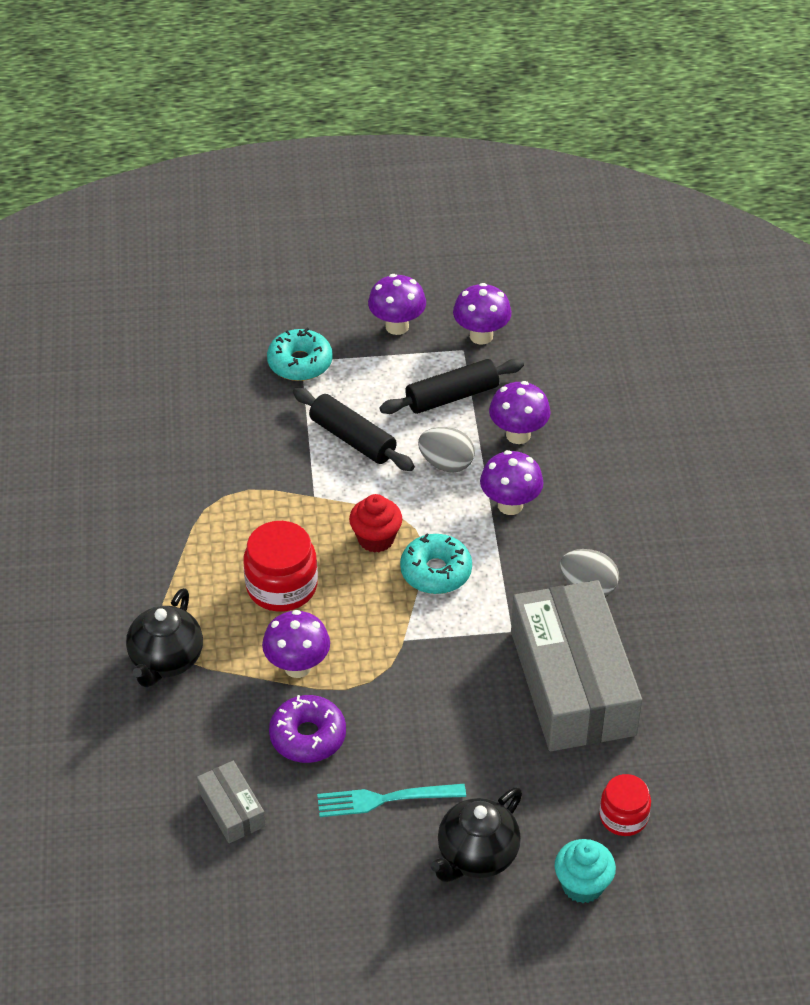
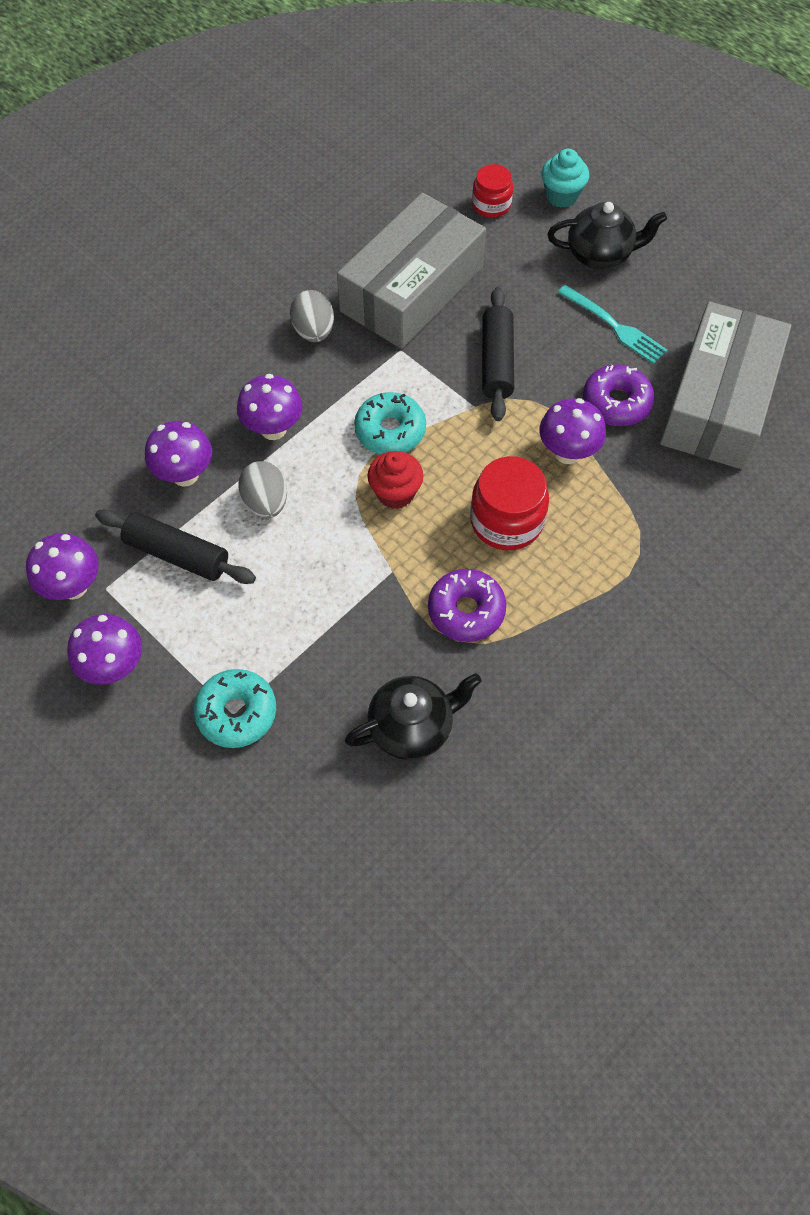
camera: 130 degrees left, 15 degrees up
black teapot [126,588,203,687] -> black teapot moved to [345,673,482,760]
grey box [197,761,266,843] -> grey box [660,301,791,469], size x2.30
black rolling pin [293,388,415,471] -> black rolling pin moved to [482,287,514,421]
none -> purple donut [428,569,506,642]

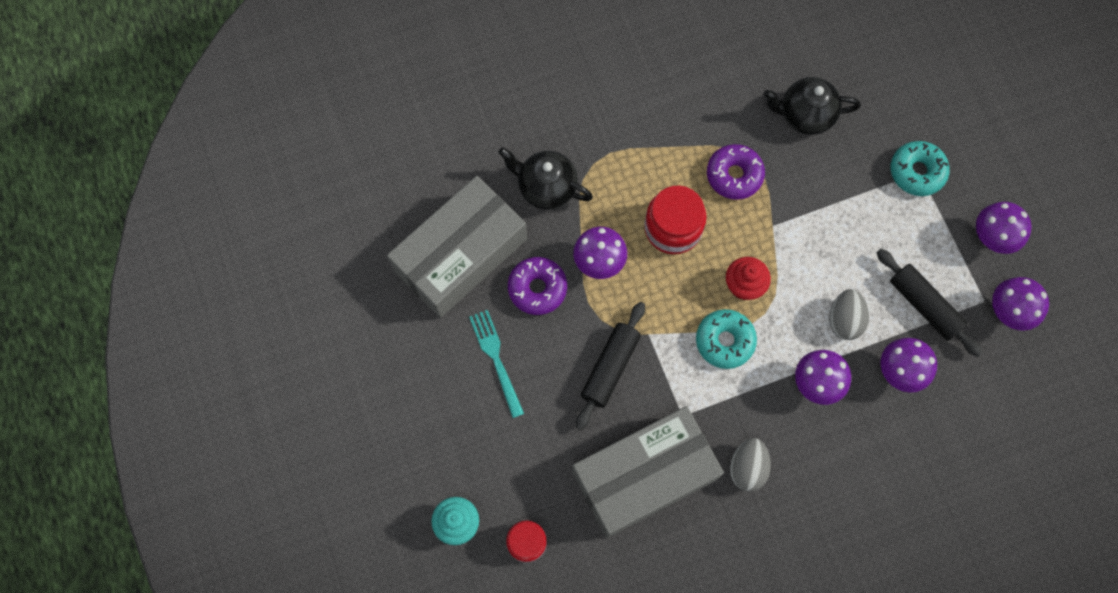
camera: 155 degrees left, 10 degrees up
black teapot [547,202,667,269] -> black teapot moved to [499,147,593,210]

